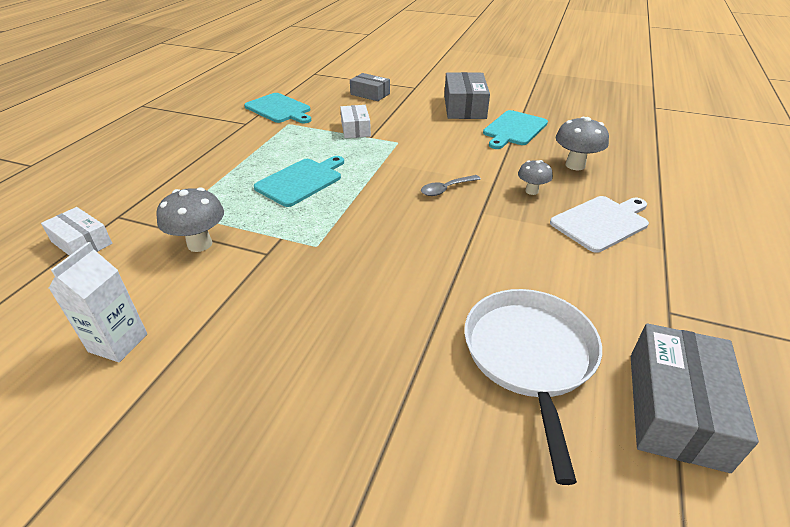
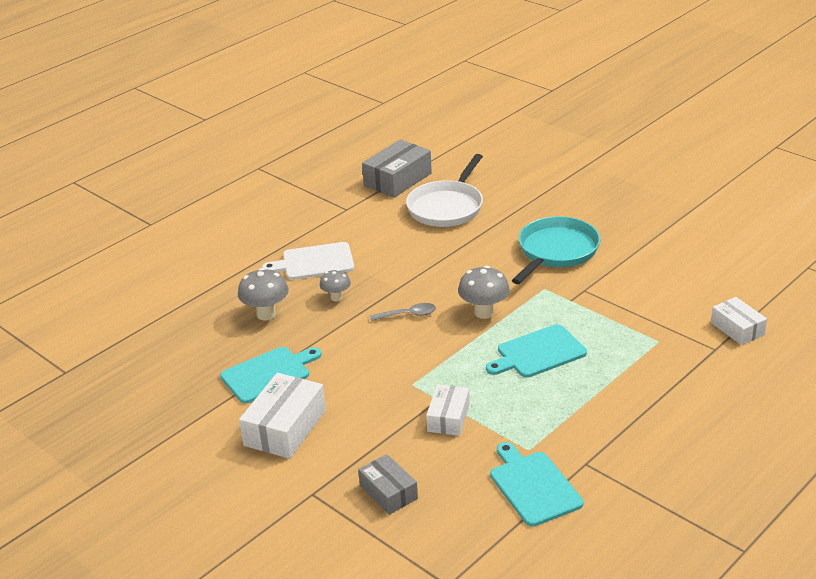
camera: 155 degrees left, 5 degrees down
white carton [49,242,147,363] -> none
grey mushroom [156,187,224,252] -> grey mushroom moved to [458,266,510,319]
grey box [444,72,490,119] -> white box [239,373,326,459]
none -> turquoise pan [512,216,600,284]

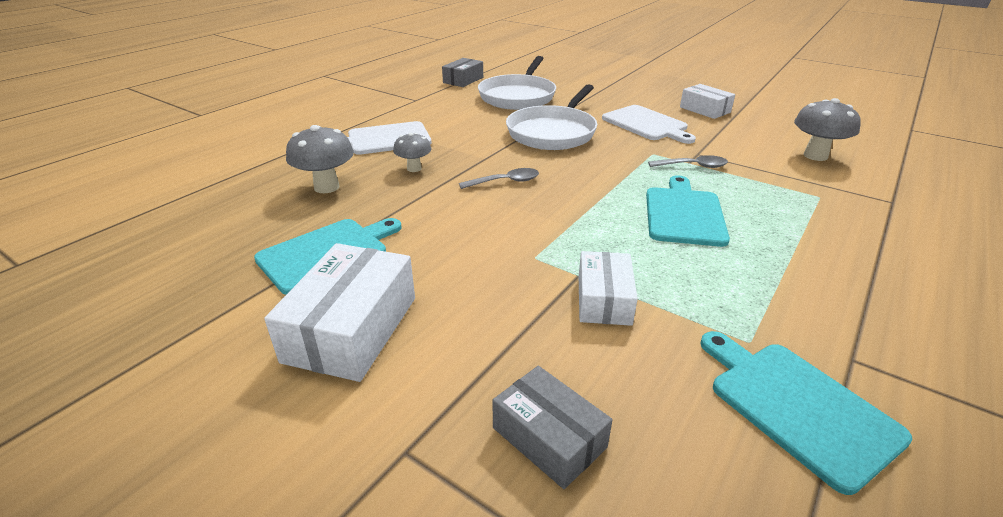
camera: 10 degrees left, 0 degrees up
grey box [362,140,432,198] -> grey box [442,58,483,87], size x0.63
grey mushroom [458,266,510,319] -> grey mushroom moved to [794,98,861,161]
turquoise cutting board [486,324,587,378] -> turquoise cutting board turned 135 degrees clockwise [646,175,730,247]
turquoise pan [512,216,600,284] -> white cutting board [602,105,696,144]
white box [711,297,767,345] -> white box moved to [680,84,735,119]
none -> white pan [506,84,598,150]
none -> grey spoon [648,155,728,168]

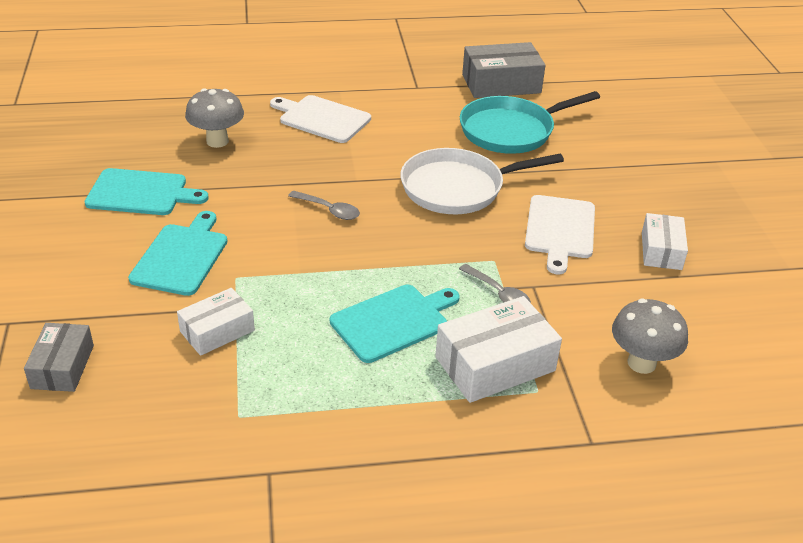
camera: 45 degrees right, 5 degrees up
white box [264,243,415,382] -> white box moved to [435,296,562,403]
grey mushroom [393,132,432,172] -> none
grey box [442,58,483,87] -> grey box [462,42,546,98], size x1.59
white pan [478,56,556,110] -> turquoise pan [460,91,600,154]
turquoise cutting board [700,331,912,495] -> turquoise cutting board moved to [128,211,228,296]

